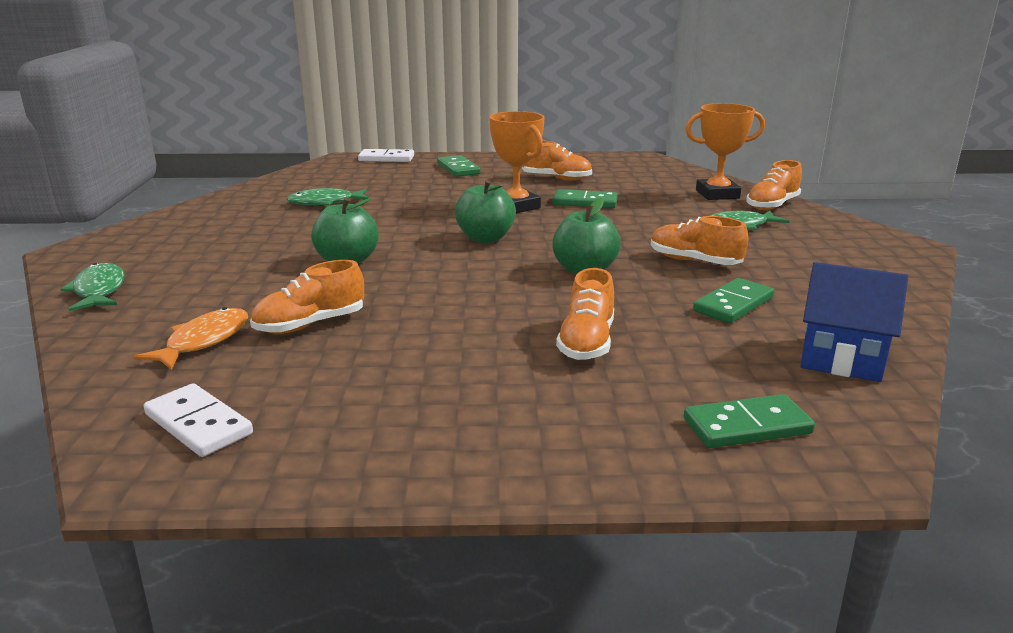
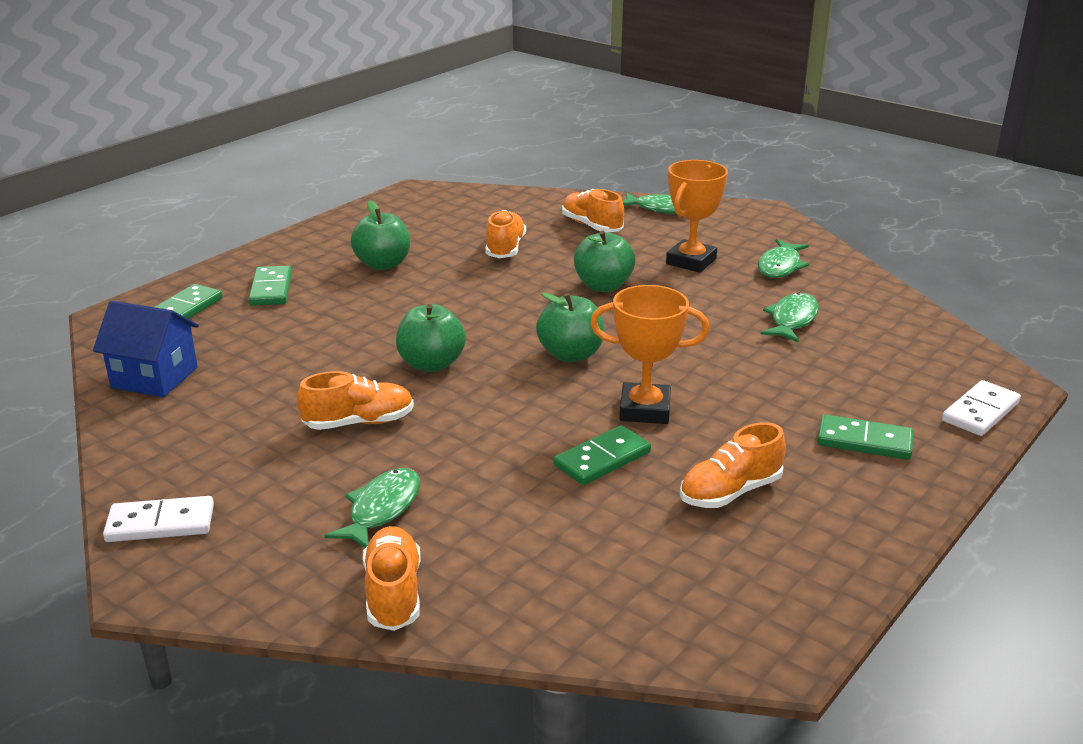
camera: 130 degrees right, 5 degrees up
orange fish [134,307,248,370] -> none
white domino [144,383,253,457] -> white domino moved to [103,496,214,542]
orange shoe [556,268,614,360] -> orange shoe moved to [562,189,624,232]
orange trophy [685,103,765,200] -> orange trophy moved to [666,160,728,273]
green domino [693,278,774,323] -> green domino moved to [249,265,292,306]
blue house [801,262,908,382] -> blue house turned 45 degrees clockwise [93,301,199,397]
none -> green apple [351,200,410,270]
none -> green fish [758,239,809,278]

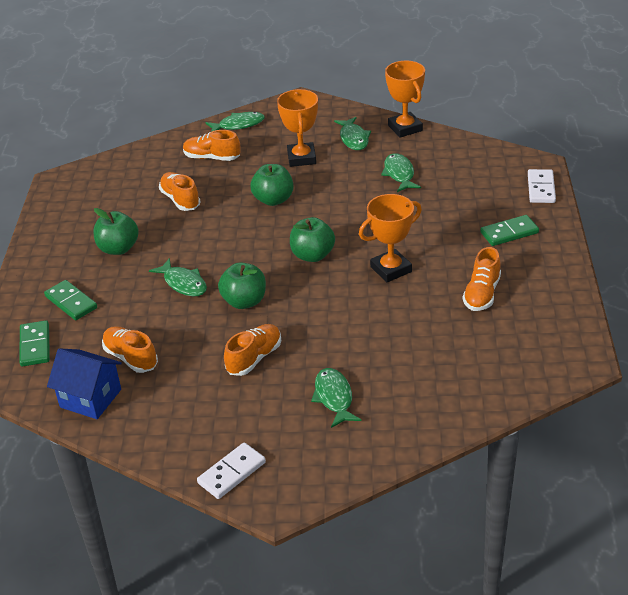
camera: 35 degrees left, 10 degrees up
blue house [93,301,199,397] -> blue house turned 45 degrees clockwise [47,348,122,419]
orange shoe [363,526,421,631] -> orange shoe moved to [102,326,158,373]
green domino [554,425,651,485] -> none
none -> green fish [149,258,207,296]
none -> orange trophy [385,61,425,138]

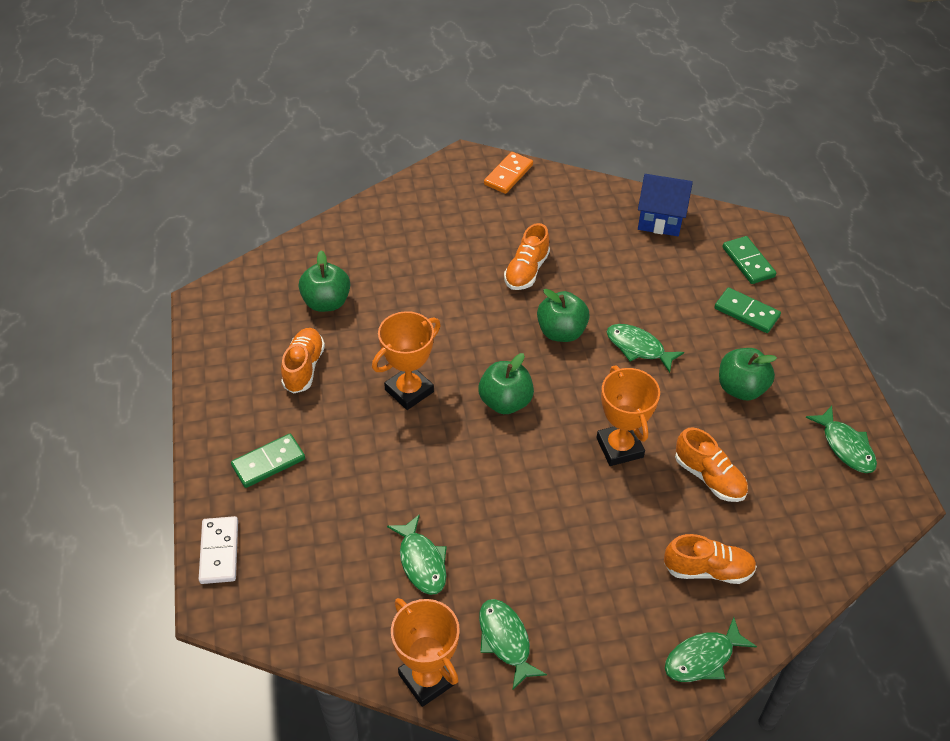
camera: 165 degrees right, 10 degrees up
orange shoe [102,326,158,373] -> none
white domino [197,443,266,499] -> orange domino [484,152,533,194]
green apple [250,164,293,206] -> green apple moved to [299,251,350,312]
orange trophy [277,89,318,167] -> orange trophy moved to [596,366,660,466]
green fish [311,368,362,428] -> green fish moved to [806,406,877,473]

